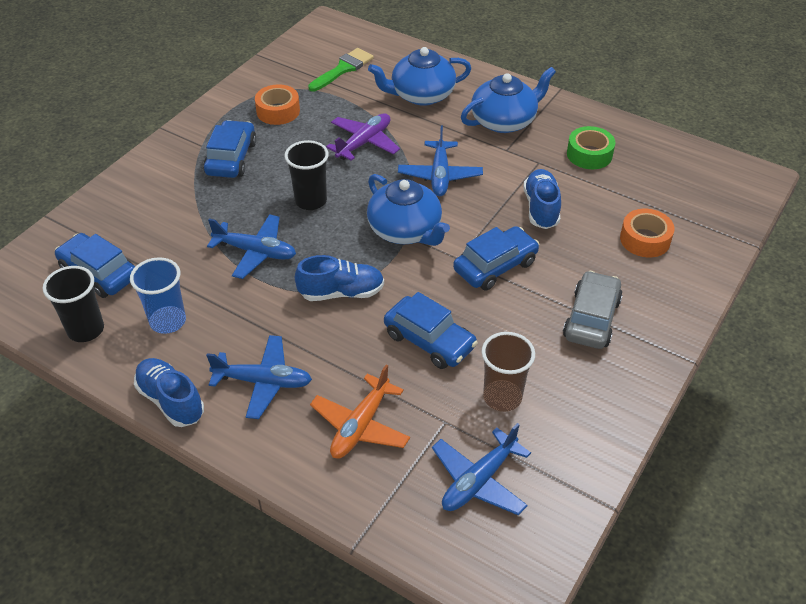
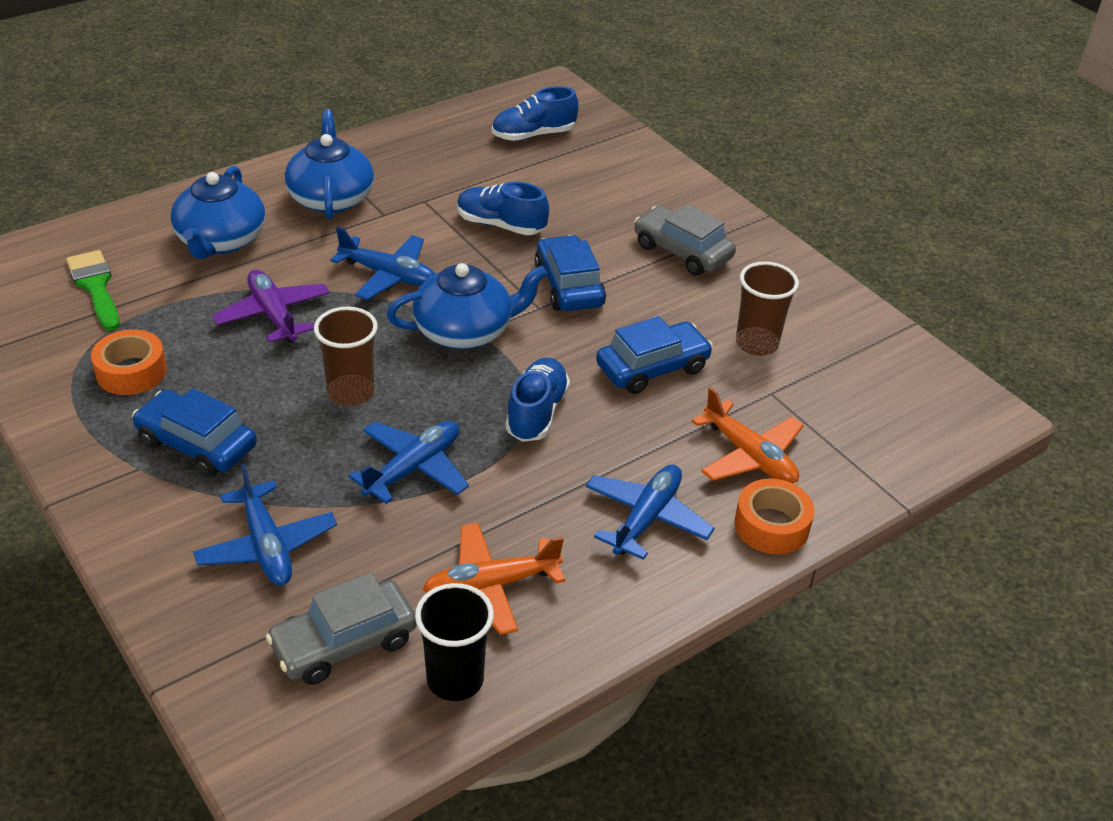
camera: 70 degrees left, 5 degrees down
blue car [55,233,135,298] -> grey car [266,572,417,685]
blue cup [130,257,186,334] -> orange plane [423,522,565,635]
blue shoe [134,358,204,427] -> blue shoe moved to [492,86,579,141]
black cup [285,140,329,210] -> brown cup [314,307,378,406]
blue plane [432,423,531,515] -> blue plane moved to [193,464,337,586]
green tape [567,126,615,169] -> none
orange tape [620,209,675,257] -> orange tape moved to [734,479,814,554]

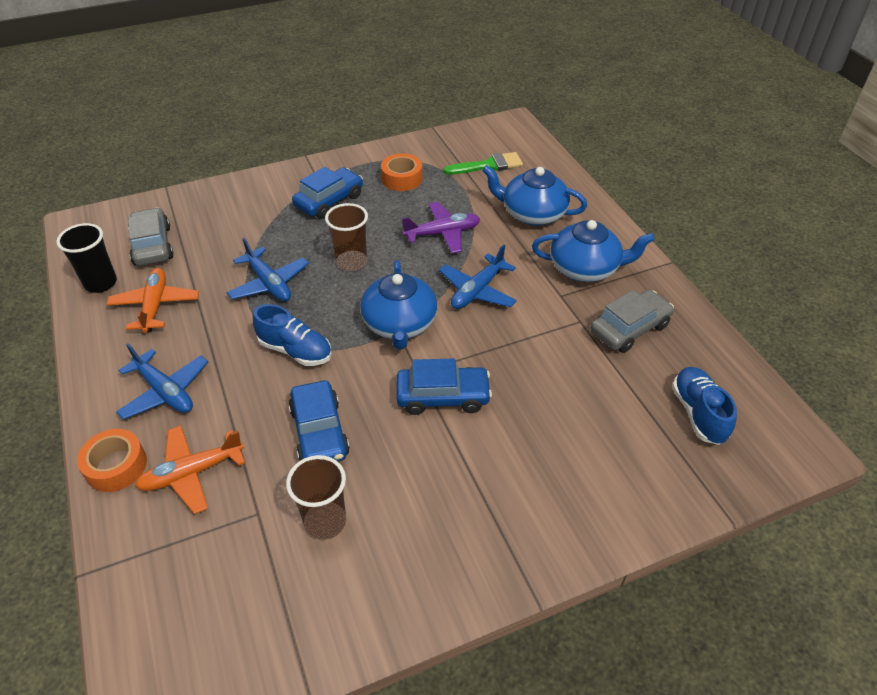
camera: 105 degrees right, 5 degrees up
blue plane [193,464,337,586] -> none
blue shoe [457,181,549,235] -> none
grey car [634,204,736,276] -> grey car moved to [590,290,674,353]

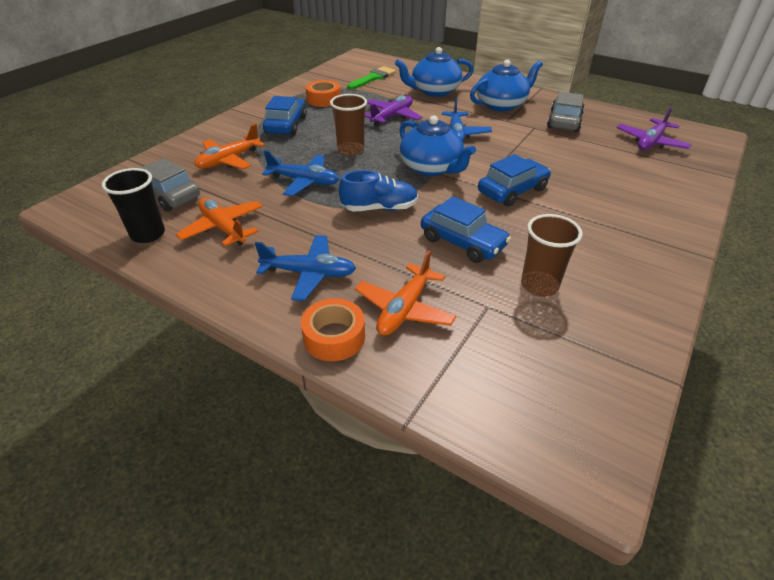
camera: 35 degrees left, 5 degrees down
blue shoe [672,367,737,445] -> purple plane [617,107,692,150]
none -> orange plane [194,124,265,169]

